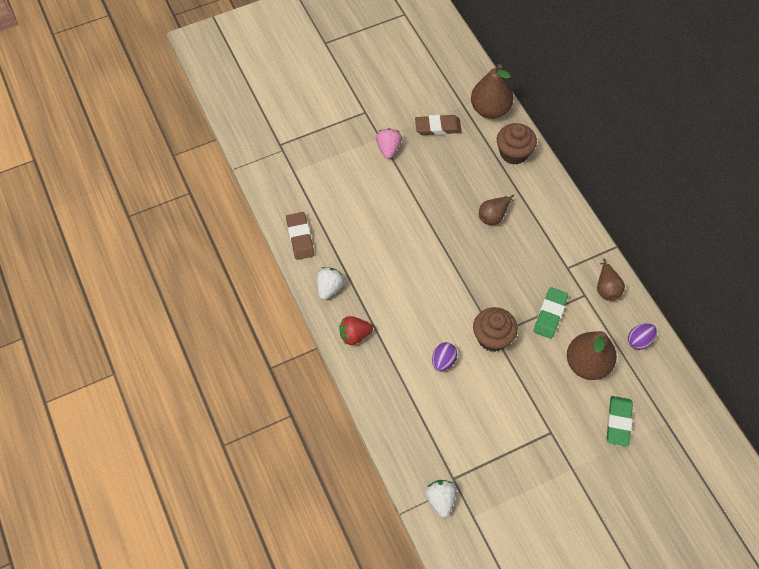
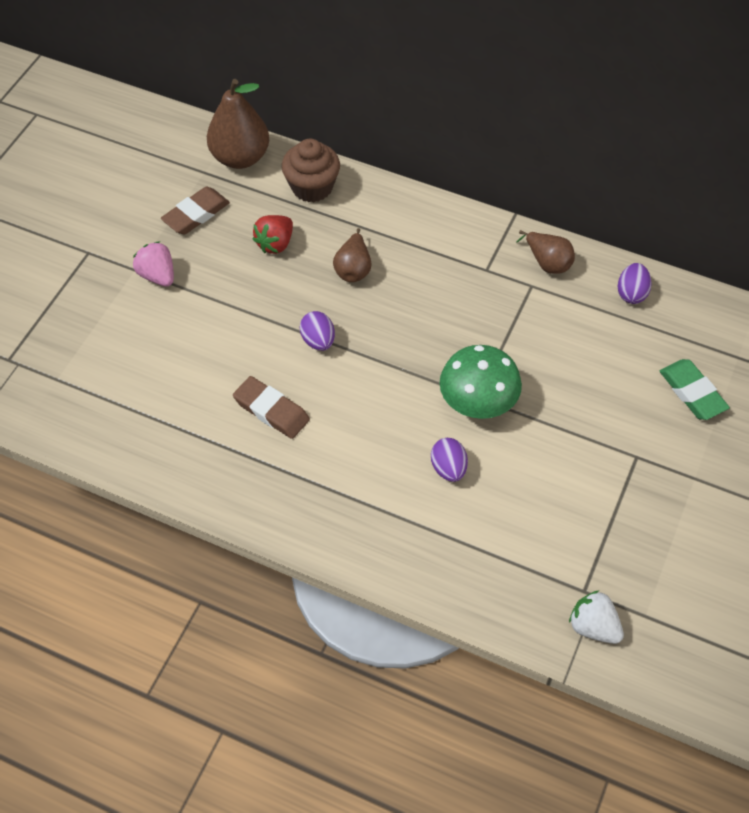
camera: 40 degrees left, 5 degrees down
brown eraser [286,212,314,260] -> brown eraser moved to [233,376,310,439]
white strawberry [317,267,344,300] -> none
red strawberry [339,316,373,345] -> red strawberry moved to [253,215,293,254]
brown cupcake [473,307,518,352] -> green mushroom [440,345,522,419]
green eraser [533,287,568,339] -> none
brown pear [567,331,617,380] -> none
none -> purple egg [300,311,335,351]

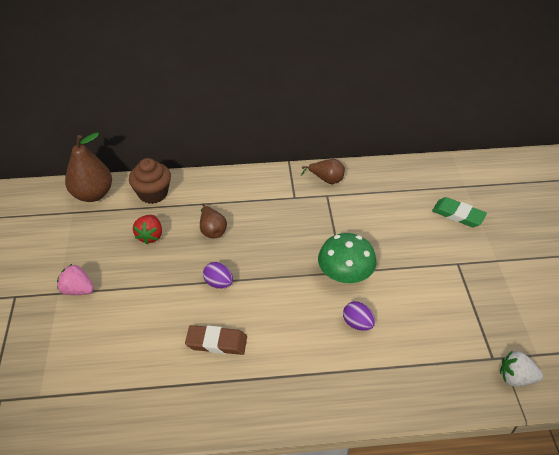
camera: 30 degrees left, 10 degrees down
brown eraser [161,187,230,234] -> none
purple egg [618,263,652,304] -> none

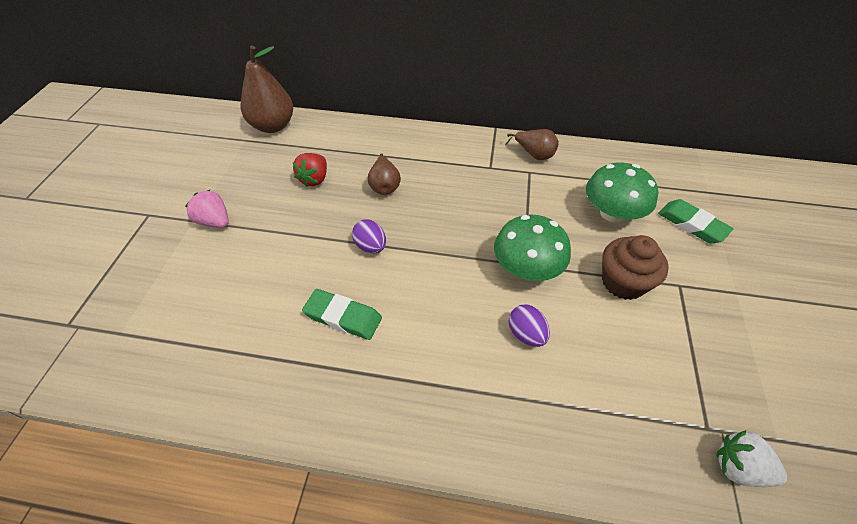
camera: 15 degrees right, 5 degrees up
brown cupcake [129,158,171,204] -> brown cupcake moved to [602,235,669,300]
brown eraser [185,325,247,355] -> green eraser [302,289,382,340]
none -> green mushroom [586,162,658,222]

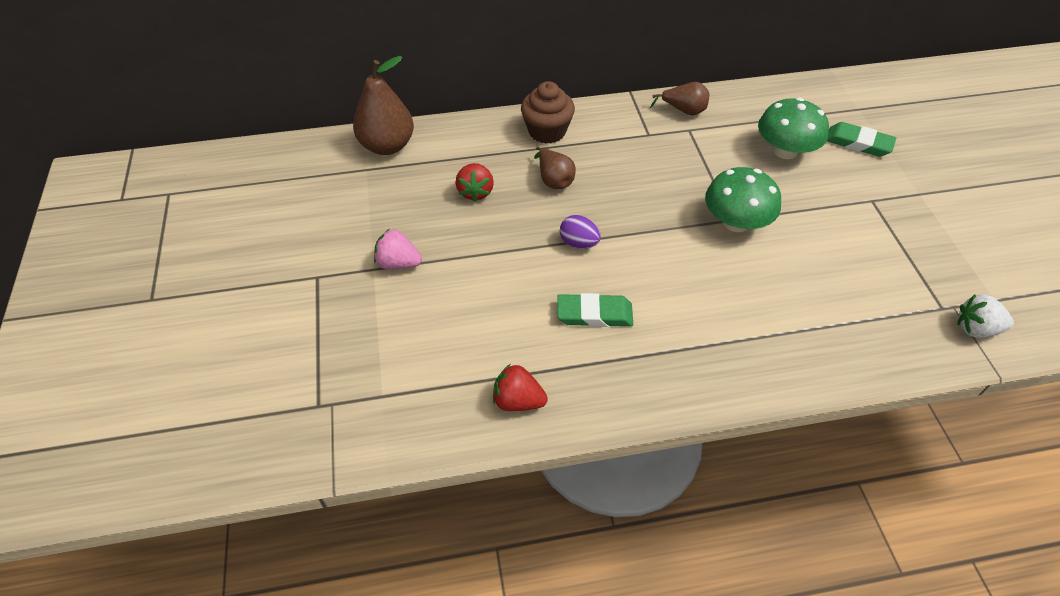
camera: 20 degrees left, 0 degrees up
purple egg [509,305,550,347] -> none
brown cupcake [602,235,669,300] -> brown cupcake moved to [521,81,575,143]
none -> red strawberry [493,364,548,411]

